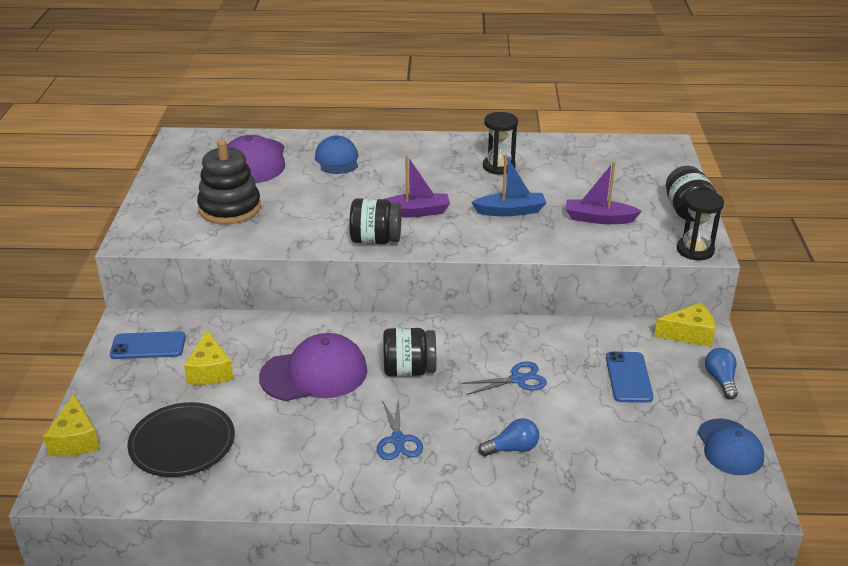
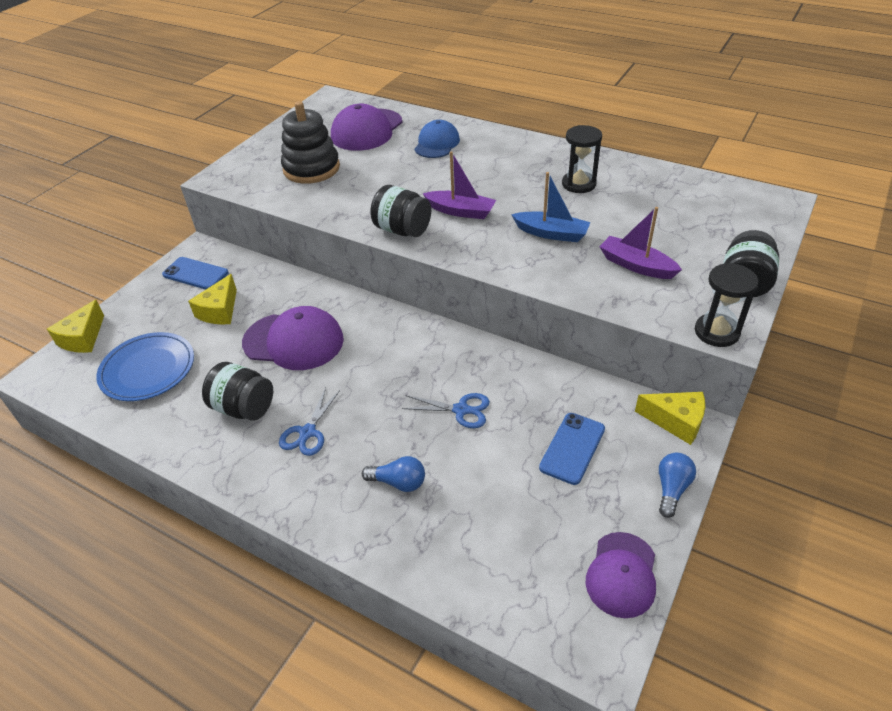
camera: 30 degrees right, 10 degrees up
black plate [127,402,235,477] -> blue plate [96,332,194,401]
black jar [383,328,436,377] -> black jar moved to [202,362,273,421]
blue cap [698,419,764,475] -> purple cap [586,532,656,618]

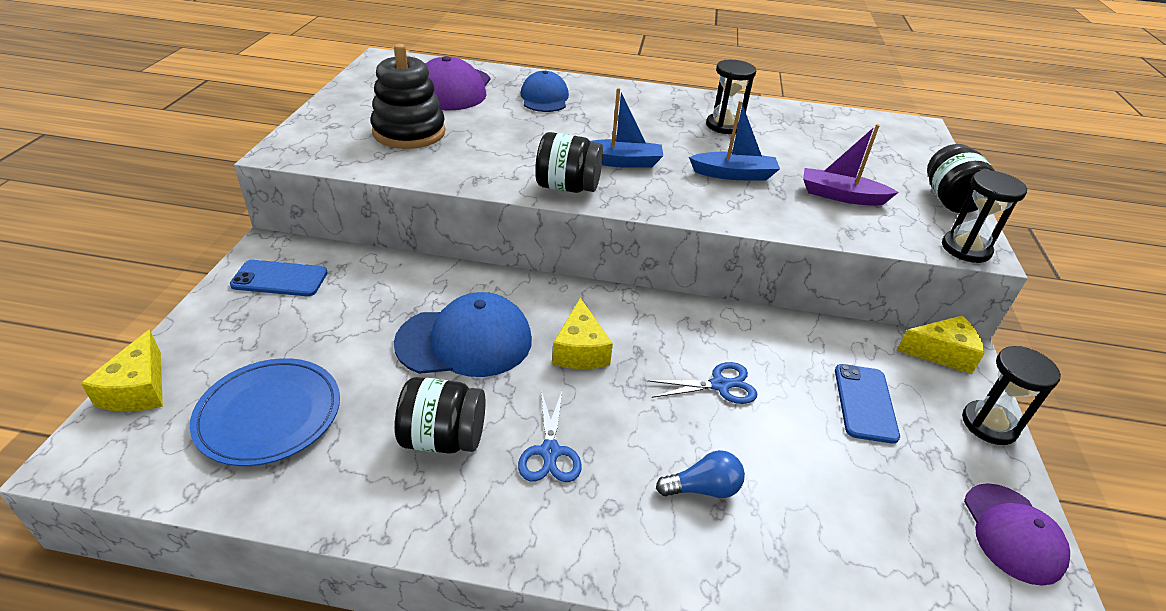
camera: 25 degrees left, 5 degrees down
yellow cheese [188,274,237,325] -> yellow cheese moved to [552,298,613,369]
purple cap [242,306,344,370] -> blue cap [394,292,532,377]
purple boat [423,151,496,219] -> blue boat [590,88,663,168]
blue light bulb [659,453,696,518] -> black hourglass [962,346,1061,445]

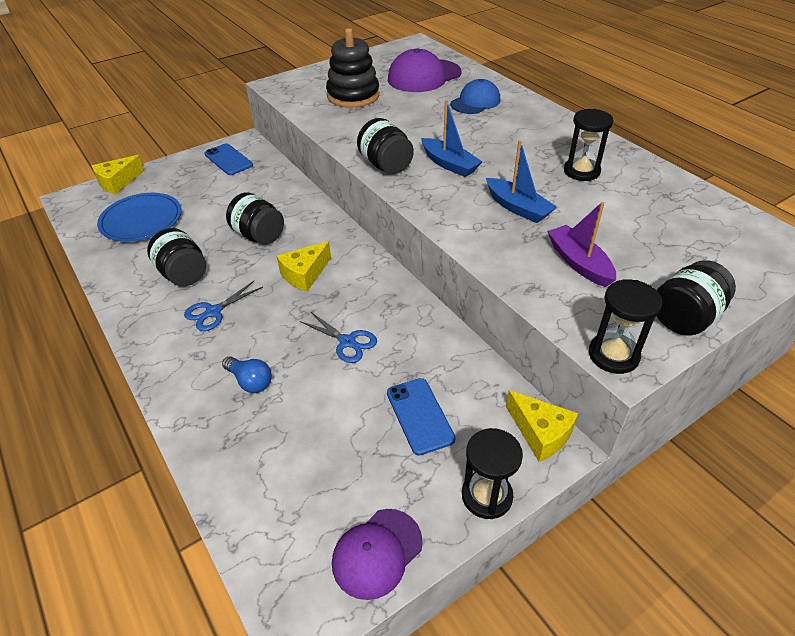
camera: 50 degrees right, 5 degrees up
blue cap [394,292,532,377] -> black jar [226,193,284,245]
blue phone [835,364,900,444] -> blue phone turned 75 degrees counterclockwise [387,378,456,455]

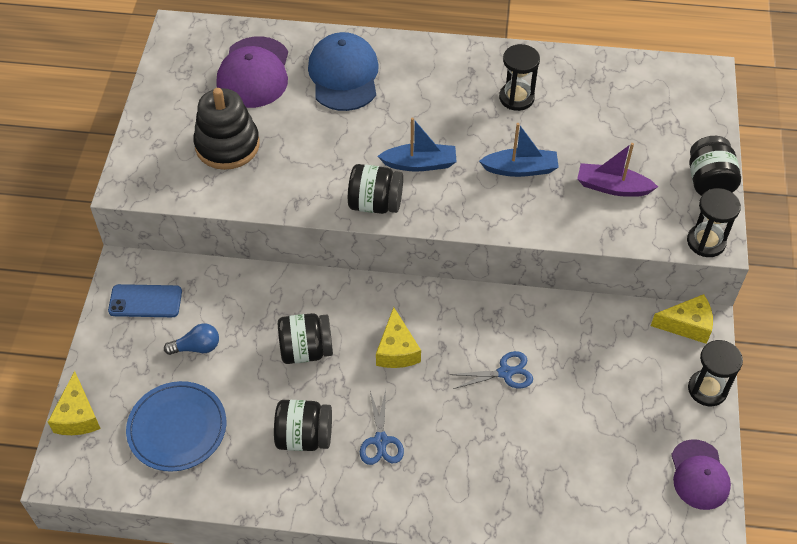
camera: 50 degrees left, 10 degrees up
blue light bulb [222,356,272,393] -> blue light bulb moved to [164,323,219,355]
blue phone [387,378,456,455] -> none
blue cap [451,79,500,114] -> blue cap [308,32,379,111], size x1.51

